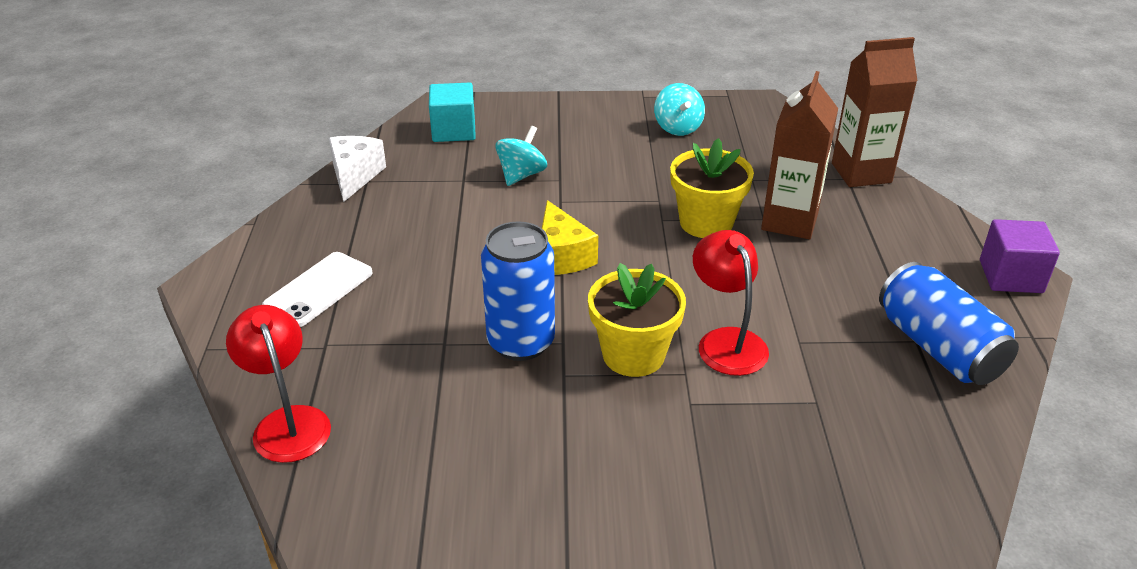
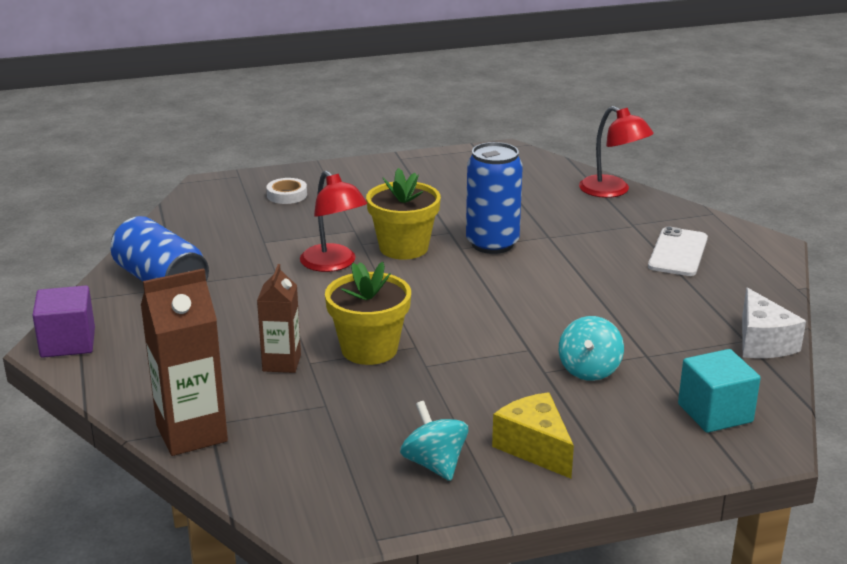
camera: 165 degrees right, 10 degrees down
yellow cheese [542,200,598,275] -> yellow cheese moved to [492,392,574,479]
brown carton [761,71,838,239] -> brown carton [257,264,301,373], size x0.63
none -> white tape [266,178,307,204]

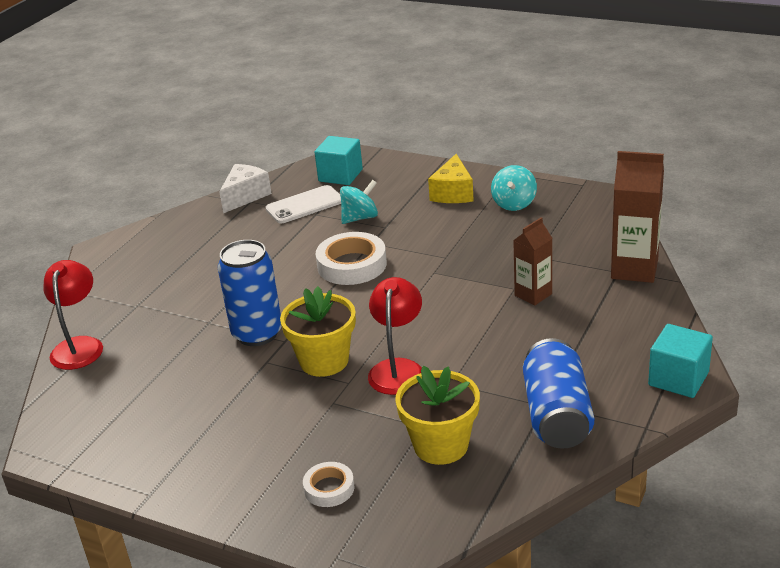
camera: 135 degrees left, 5 degrees up
purple cube [32,285,95,358] -> turquoise cube [648,324,713,398]
yellow flower pot [325,262,411,365] -> yellow flower pot moved to [395,366,480,465]
white phone [648,226,708,276] -> white phone moved to [265,185,341,223]
none -> white tape [315,232,387,285]

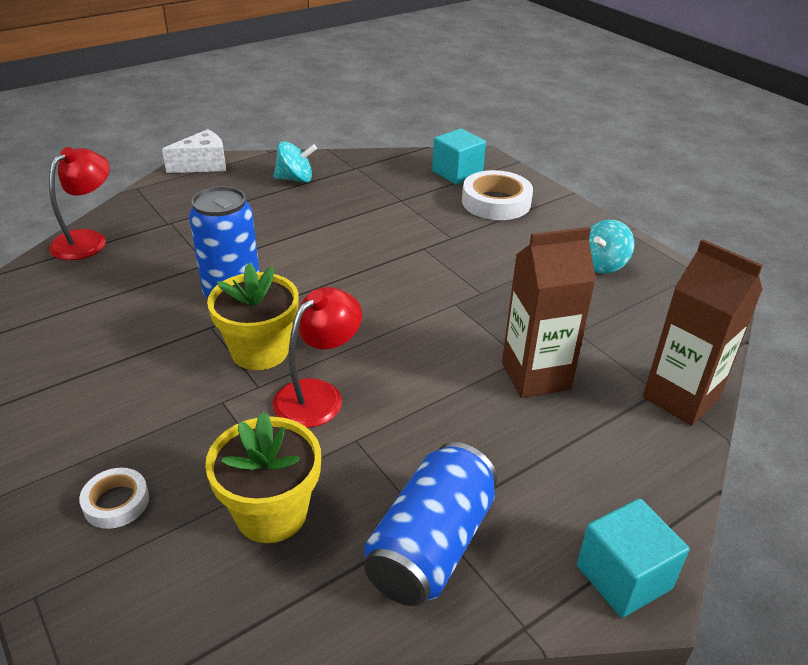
camera: 25 degrees right, 5 degrees up
white cheese [219,164,272,213] -> white cheese moved to [162,129,226,173]
white phone [265,185,341,223] -> none
white tape [315,232,387,285] -> white tape moved to [462,170,533,220]
turquoise spinning top [340,180,378,224] -> turquoise spinning top moved to [273,142,317,183]
yellow cheese [428,154,474,203] -> none
brown carton [513,217,553,306] -> brown carton [502,227,596,398], size x1.59

